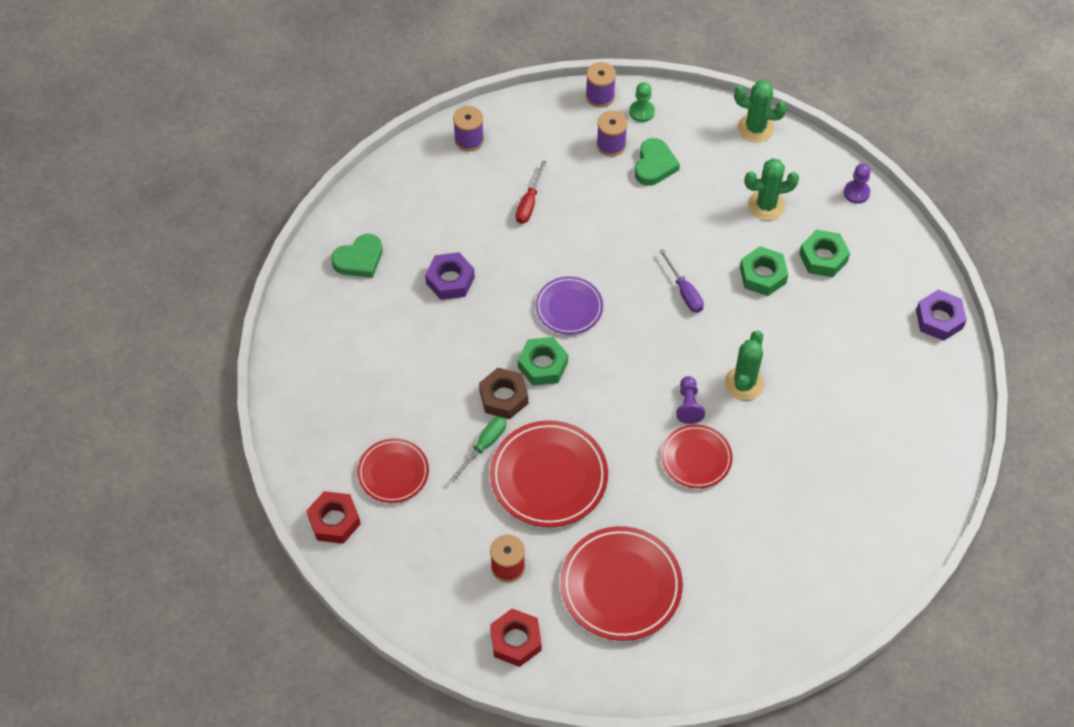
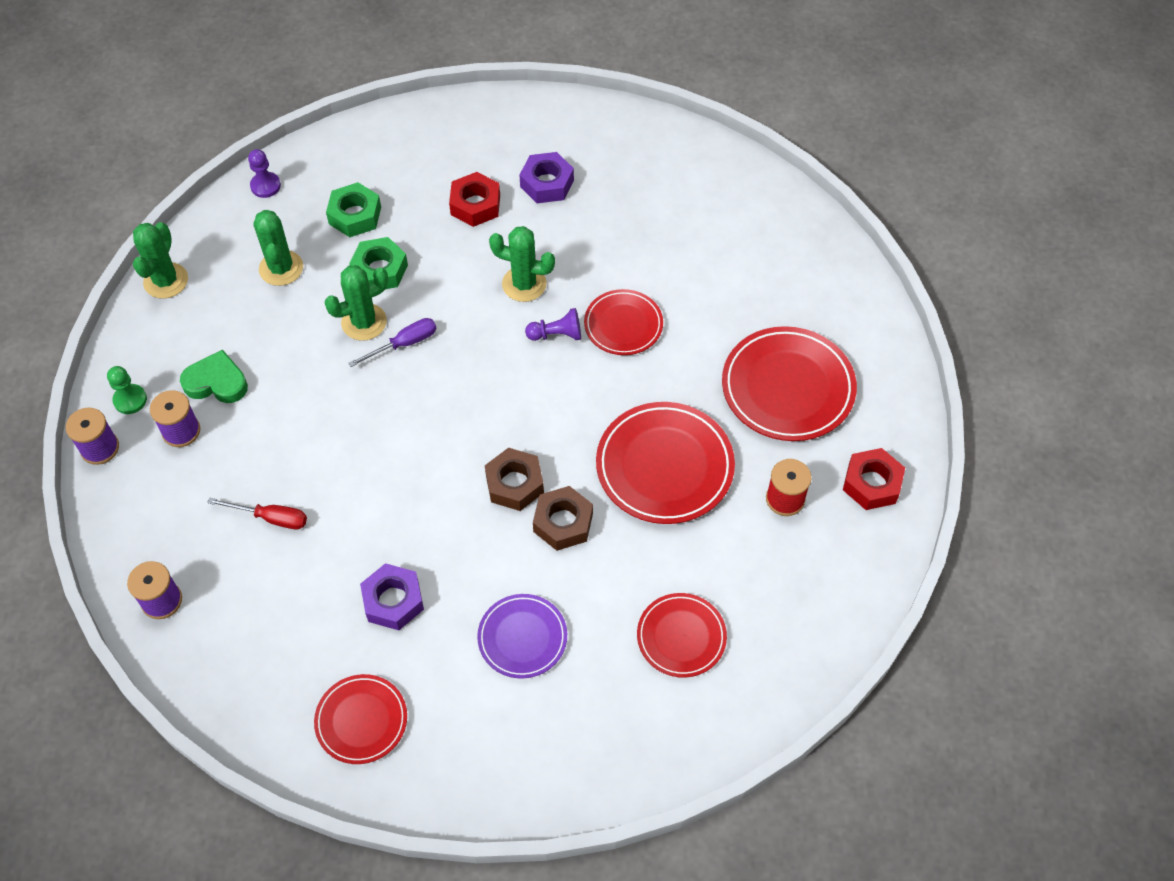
camera: 95 degrees left, 0 degrees up
red nut [306,491,361,544] -> red nut moved to [449,172,500,227]
green heart [331,234,383,278] -> red plate [314,674,407,764]
green screwdriver [450,416,506,482] -> none
green nut [518,337,568,386] -> brown nut [485,448,544,511]
purple plate [535,276,603,335] -> purple plate moved to [477,594,567,679]
purple nut [916,290,967,341] -> purple nut moved to [519,152,574,203]
none -> green cactus [324,265,388,341]

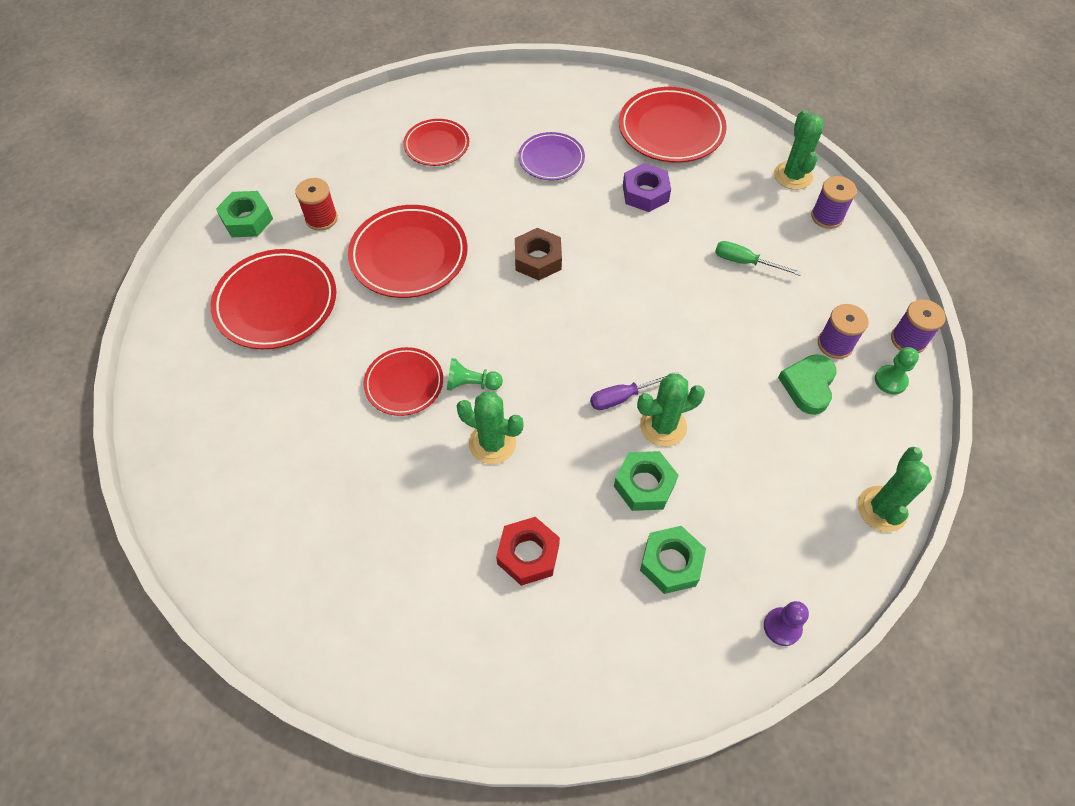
camera: 170 degrees left, 0 degrees up
green heart [180,350,248,403] -> green heart turned 90 degrees clockwise [778,354,837,415]
red screwdriver [207,498,307,529] -> green screwdriver [715,241,801,276]
green cactus [254,210,303,286] -> green cactus moved to [774,110,824,190]
red plate [314,674,407,764] -> red plate [619,87,727,163], size x1.65
purple nut [519,152,574,203] -> none
purple pawn [525,308,581,341] -> green pawn [447,358,503,391]
brown nut [533,486,593,551] -> none
red nut [843,448,905,510] -> green nut [216,191,273,237]

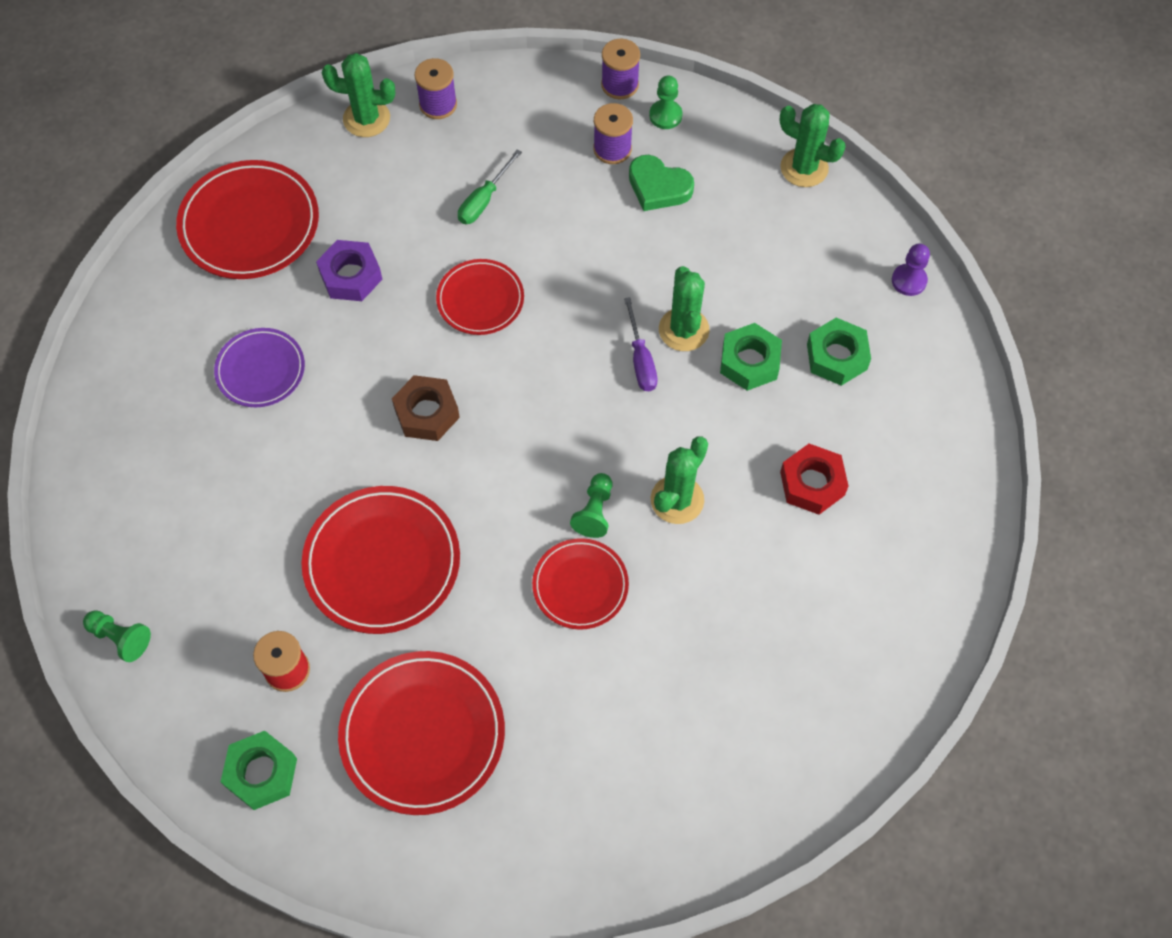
camera: 80 degrees left, 5 degrees up
red plate [403,119,469,166] -> red plate moved to [436,259,524,335]
none -> green pawn [83,610,151,662]

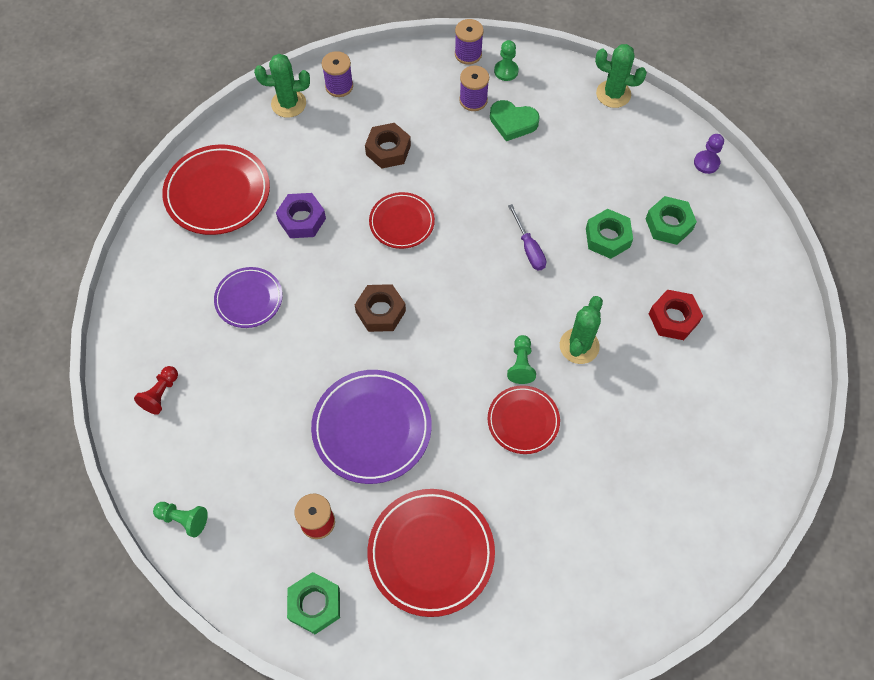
camera: 10 degrees left, 0 degrees up
red plate [301,486,460,634] -> purple plate [311,370,432,484]
green screwdriver [458,149,522,224] -> brown nut [365,123,411,169]
green cactus [659,266,710,351] -> none
none -> red pawn [134,366,178,415]

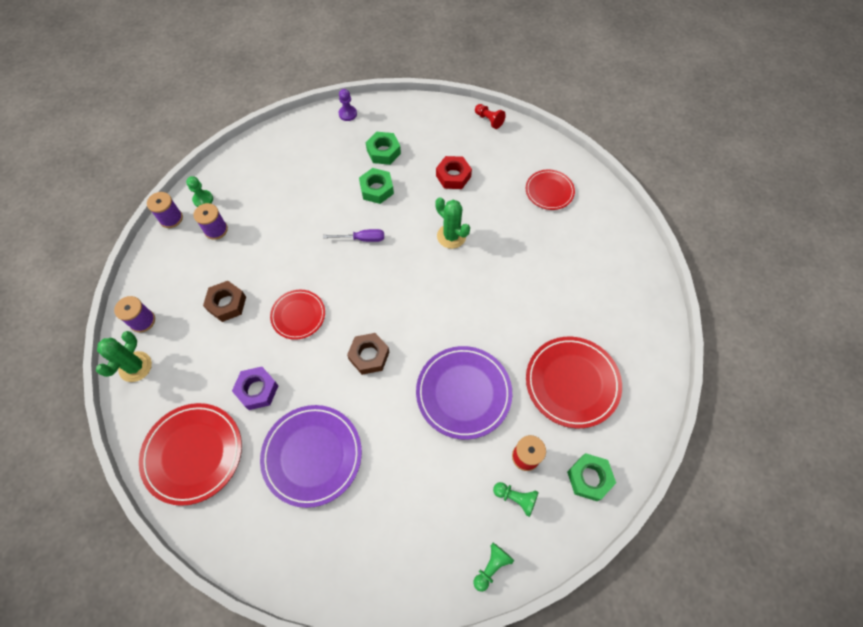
camera: 70 degrees left, 0 degrees up
red pawn [134,366,178,415] -> red pawn moved to [475,104,506,129]
purple plate [214,267,283,328] -> purple plate [260,405,362,508], size x1.65
red plate [488,385,560,454] -> red plate moved to [526,169,575,210]
green heart [490,100,540,141] -> none
green pawn [507,335,536,384] -> green pawn moved to [493,482,539,517]
green cactus [595,44,647,108] -> none

